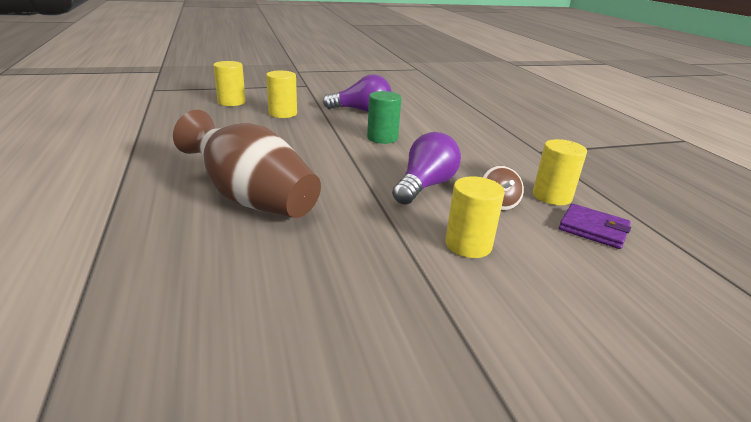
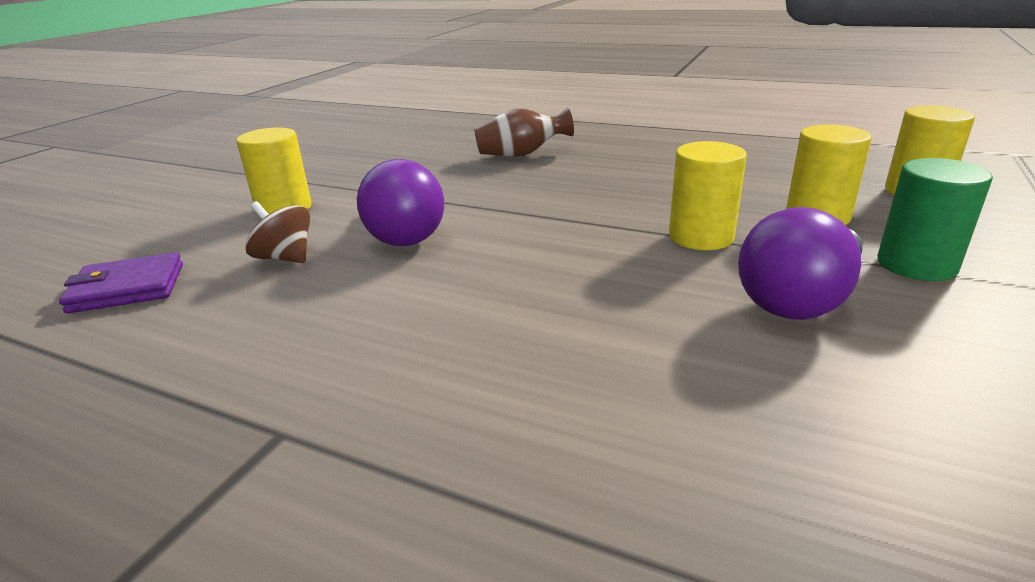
camera: 135 degrees right, 0 degrees up
brown vase [173,110,321,218] -> brown vase [474,108,574,157], size x0.54
green cylinder [367,91,402,144] -> green cylinder moved to [878,158,993,281]
yellow cylinder [533,139,587,205] -> yellow cylinder moved to [669,141,747,250]

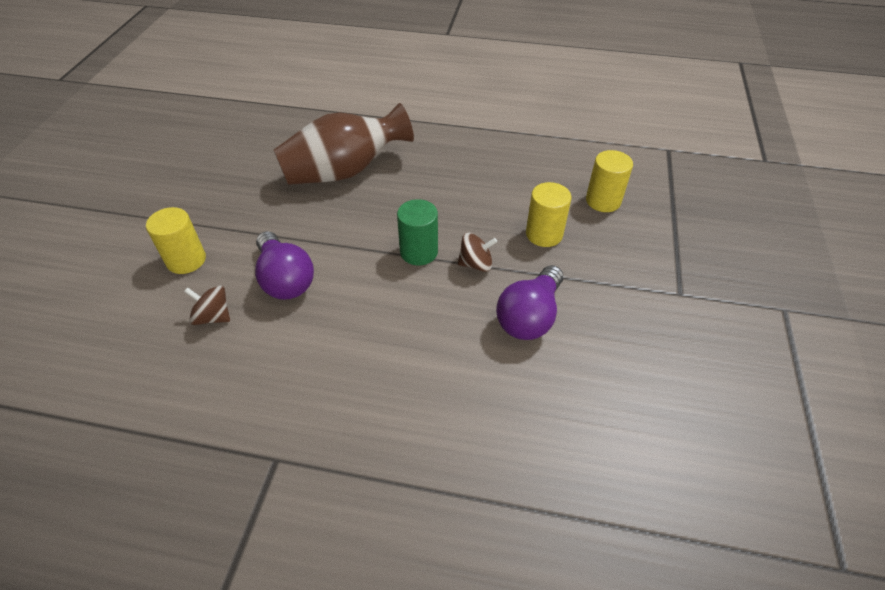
camera: 15 degrees left, 20 degrees up
purple wallet [59,252,183,314] -> none
brown vase [474,108,574,157] -> brown vase [274,103,414,185], size x1.84
yellow cylinder [669,141,747,250] -> brown spinning top [458,233,497,272]
green cylinder [878,158,993,281] -> green cylinder moved to [397,199,438,265]

